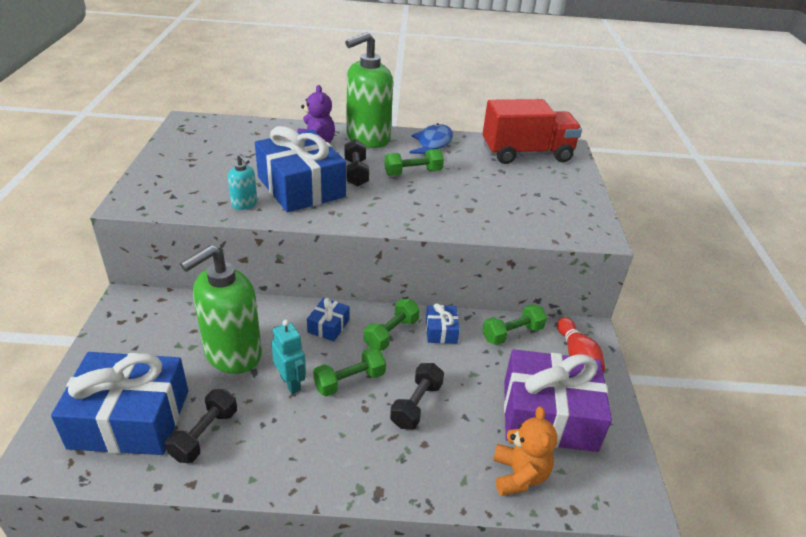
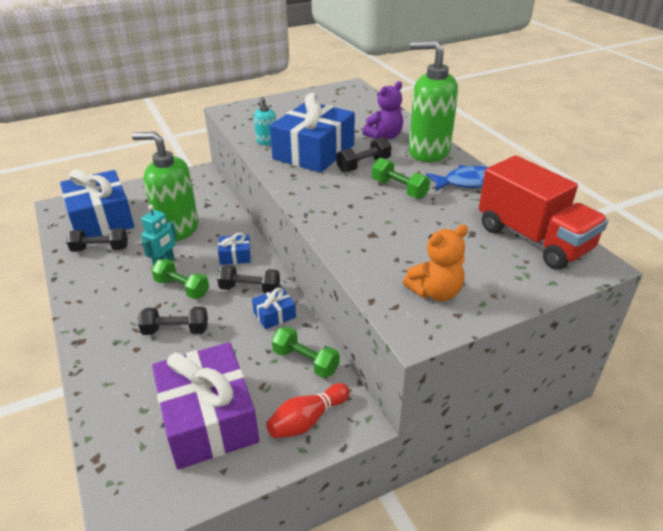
camera: 65 degrees right, 0 degrees up
green dumbbell [364,299,420,350] -> black dumbbell [217,265,280,293]
orange teddy bear [493,406,557,496] -> orange teddy bear moved to [403,224,468,301]

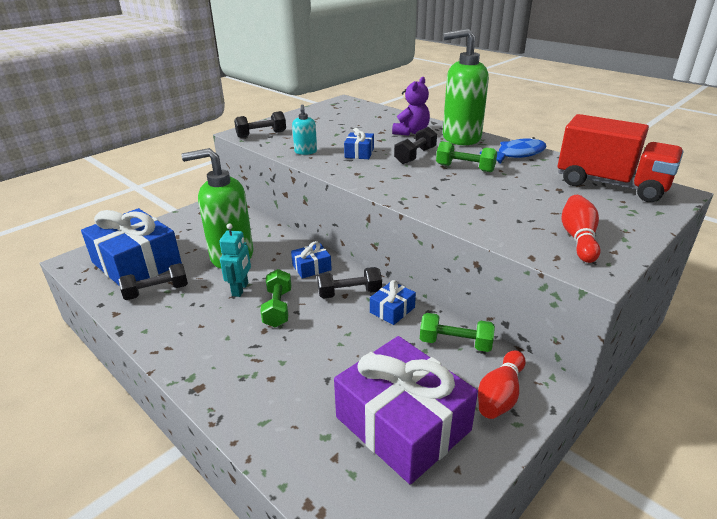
camera: 20 degrees left, 5 degrees down
black dumbbell [138,307,208,335] -> black dumbbell moved to [234,111,286,138]
green dumbbell [151,259,209,299] -> green dumbbell turned 75 degrees clockwise [260,269,291,327]
blue gift [270,93,355,173] -> blue gift [344,128,374,159], size x0.44
orange teddy bear [403,224,468,301] -> red bowling pin [561,195,600,263]

